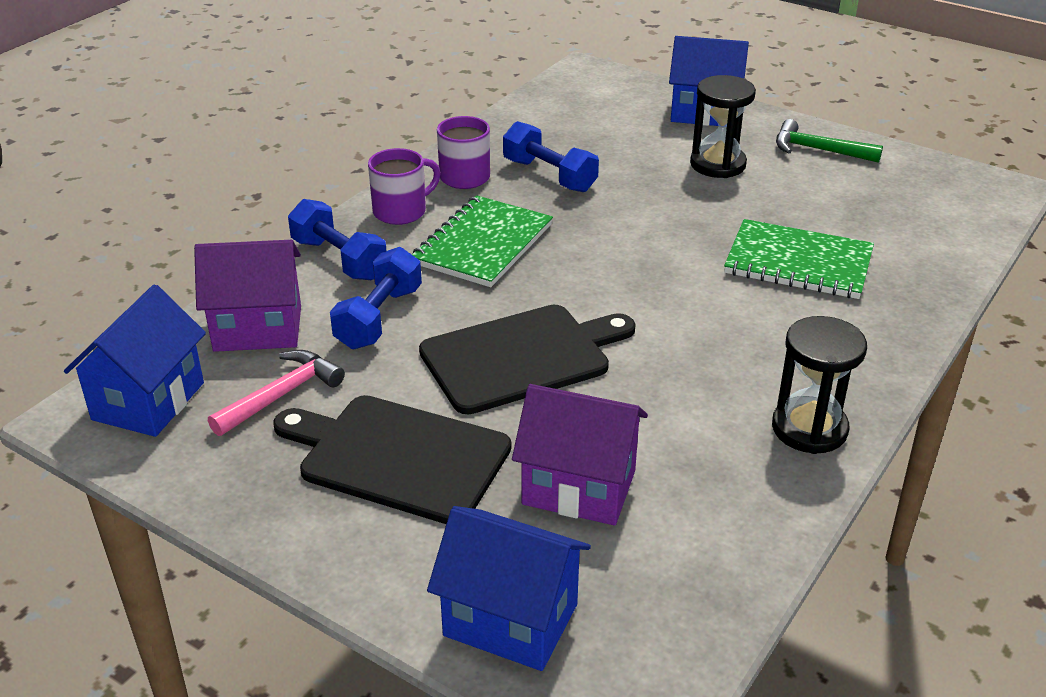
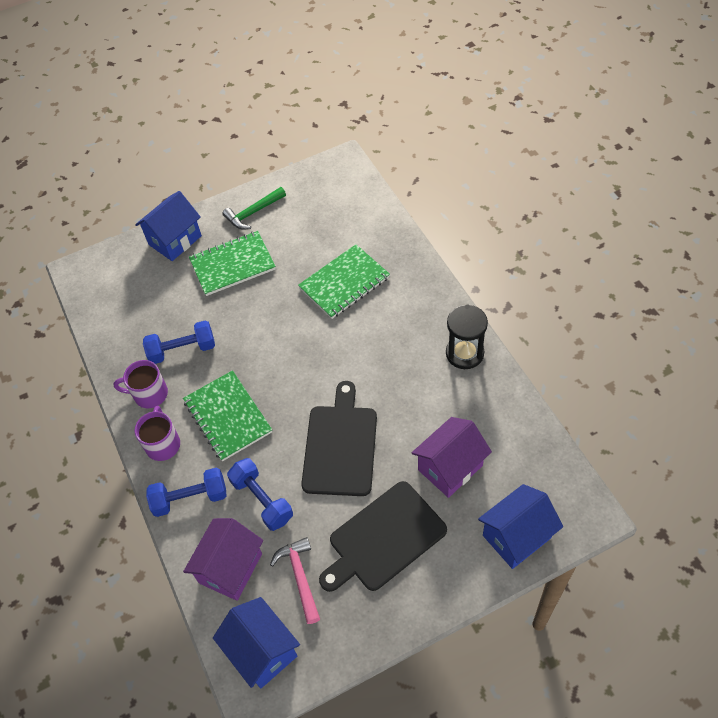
camera: 55 degrees left, 20 degrees up
black hourglass [690,75,756,178] -> green notebook [189,231,276,296]

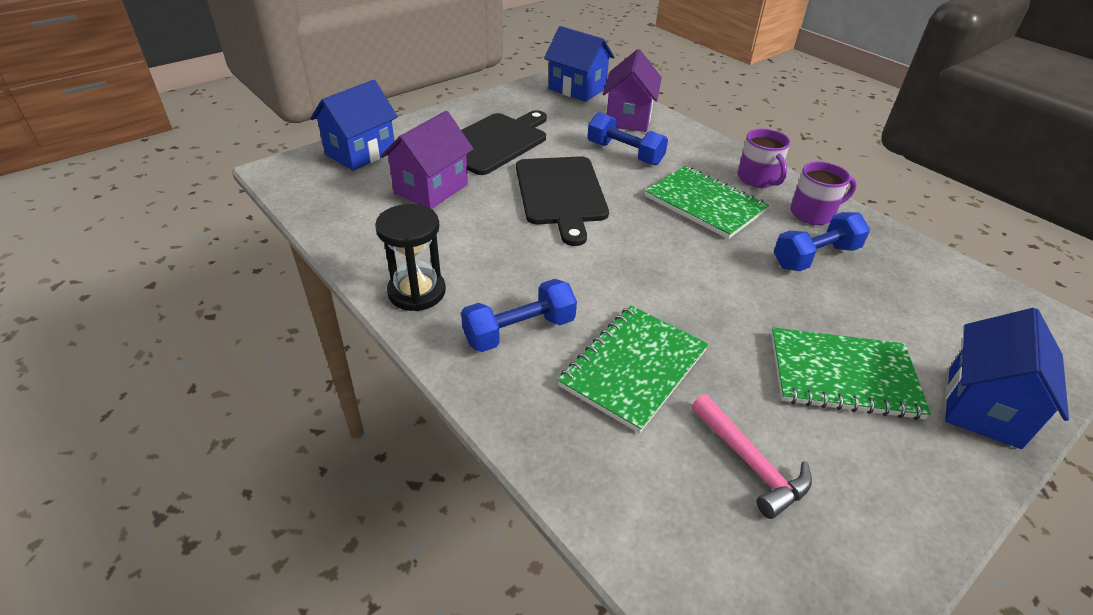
camera: 160 degrees right, 15 degrees down
blue dumbbell [146,468,227,517] -> blue dumbbell moved to [461,279,577,352]
green notebook [189,231,276,296] -> green notebook turned 45 degrees clockwise [771,327,931,420]
green hammer [223,187,286,230] -> none
pink hammer [270,537,320,624] -> pink hammer moved to [692,394,812,519]

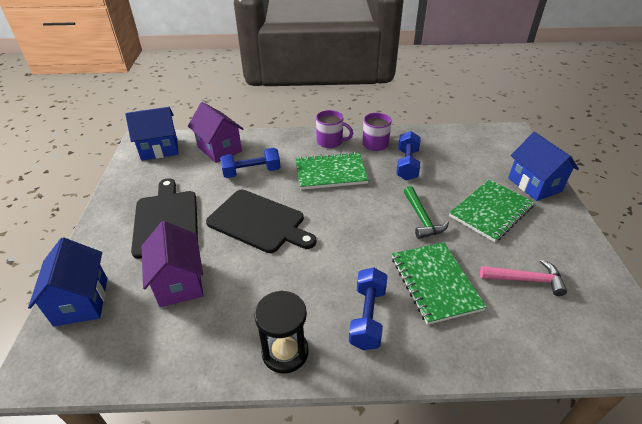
camera: 50 degrees left, 0 degrees up
none -> green hammer [404,186,449,239]

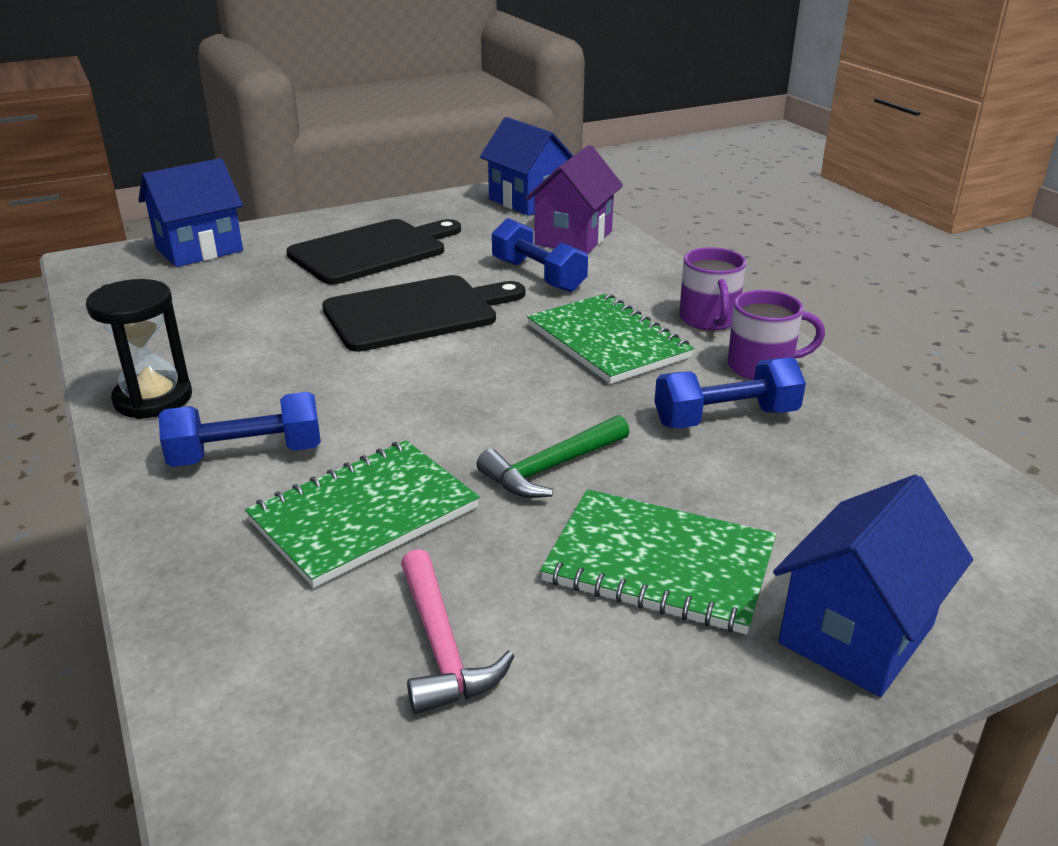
camera: 65 degrees right, 10 degrees down
purple house [142,221,204,307] -> none
black cutting board [206,190,316,253] -> black cutting board turned 120 degrees counterclockwise [322,275,525,352]

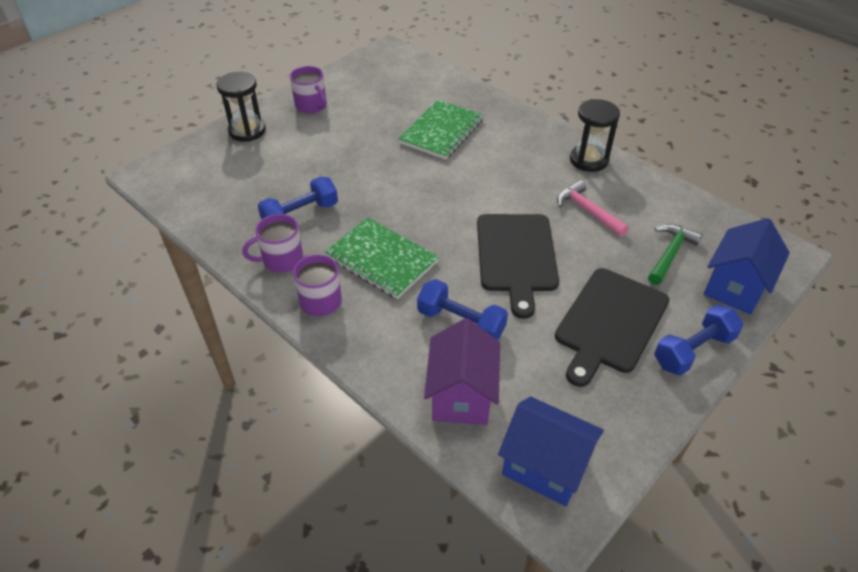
camera: 160 degrees right, 15 degrees up
blue dumbbell [159,392,321,467] -> blue dumbbell moved to [654,304,743,376]
black cutting board [322,275,525,352] -> black cutting board turned 45 degrees counterclockwise [477,214,559,319]
pink hammer [401,549,514,715] -> pink hammer moved to [557,180,629,237]
green hammer [476,415,630,498] -> green hammer moved to [648,224,702,285]
green notebook [540,489,776,634] -> none
blue house [773,474,973,697] -> black hourglass [216,72,266,142]
none -> purple mug [290,66,327,113]

